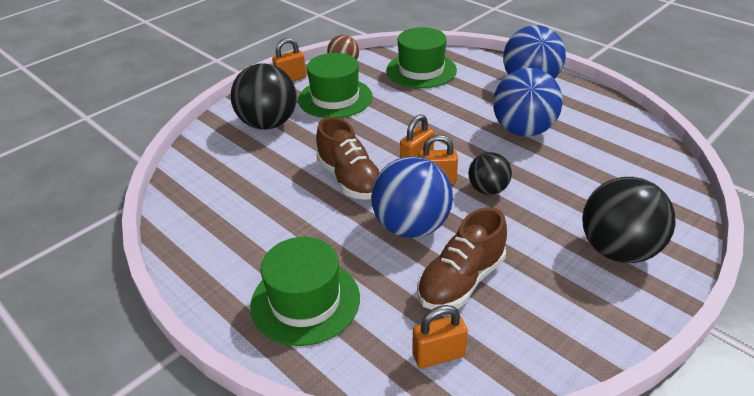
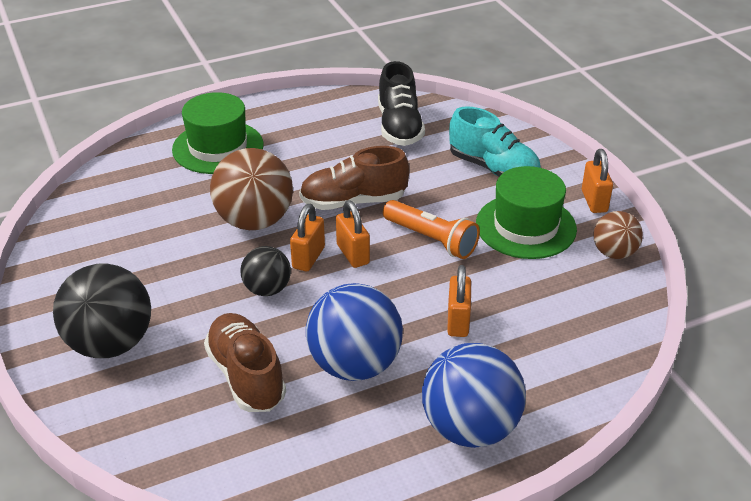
camera: 110 degrees right, 0 degrees up
black ball [230,63,297,130] -> turquoise shoe [449,106,541,177]
blue ball [371,156,453,238] -> brown ball [210,148,293,230]
green hat [386,27,457,88] -> none
orange padlock [413,305,468,368] -> orange padlock moved to [447,265,471,337]
brown shoe [417,207,507,310] -> brown shoe moved to [204,313,286,412]
none -> black shoe [378,61,425,146]
none -> orange flashlight [383,200,480,259]

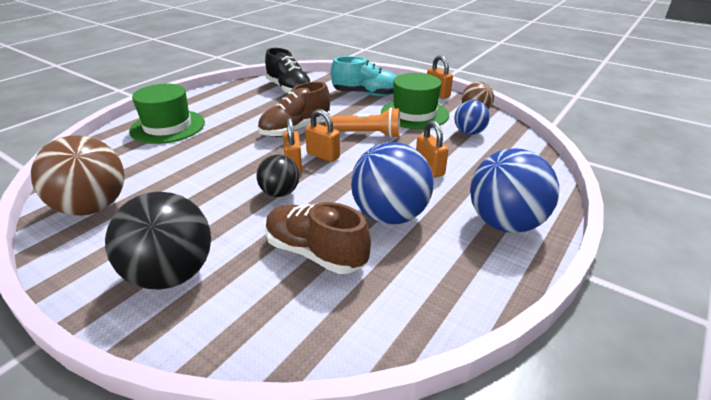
camera: 30 degrees left, 5 degrees down
brown ball [210,148,293,230] -> brown ball moved to [31,135,125,216]
none -> blue ball [454,100,490,135]

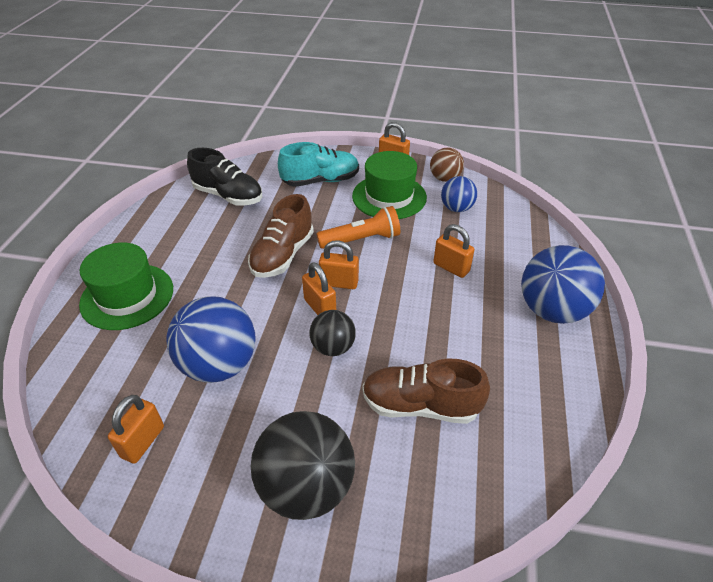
camera: 25 degrees left, 10 degrees up
brown ball [31,135,125,216] -> orange padlock [108,395,164,464]
blue ball [351,142,434,225] -> blue ball moved to [166,296,256,383]

